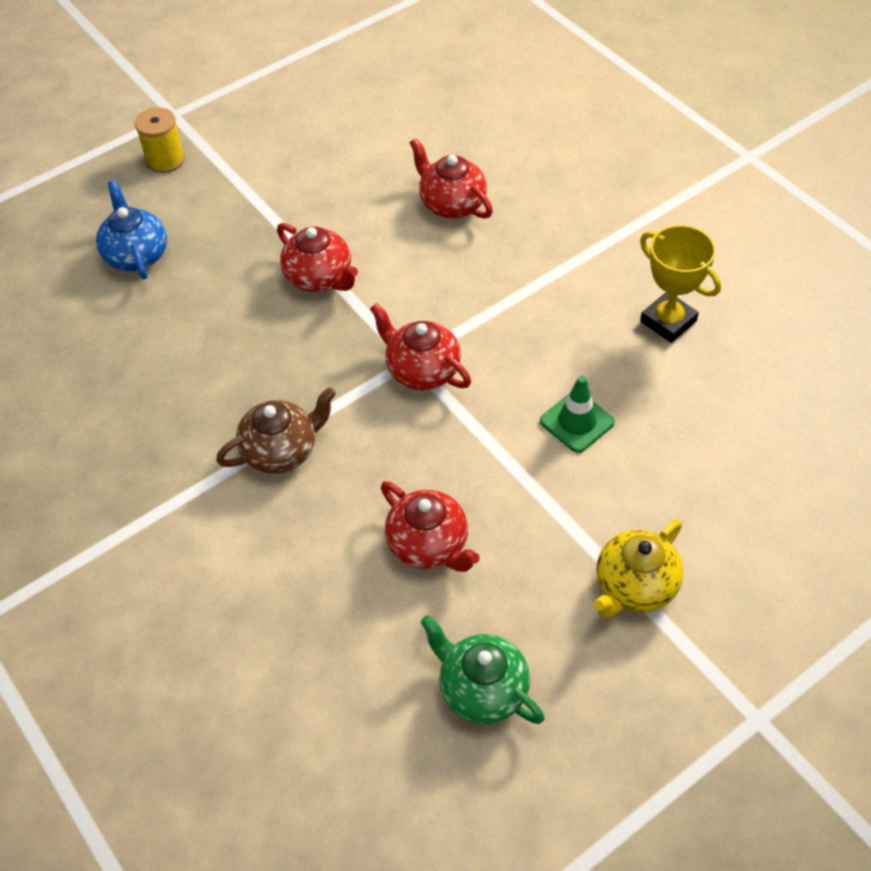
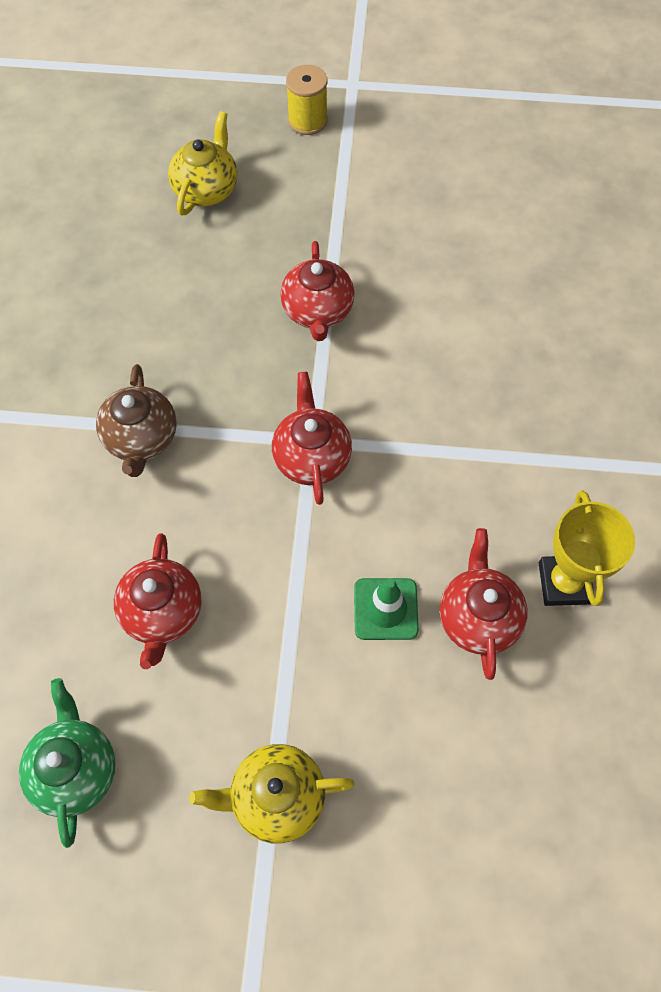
camera: 40 degrees right, 10 degrees up
blue teapot [96,181,167,279] -> yellow teapot [168,111,238,215]
brown teapot [216,387,336,474] -> brown teapot turned 75 degrees clockwise [96,364,177,477]
red teapot [410,138,493,219] -> red teapot moved to [440,528,528,680]

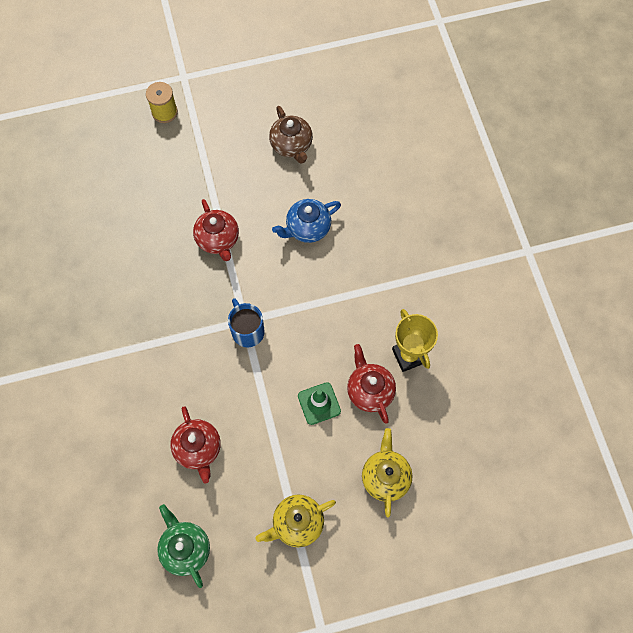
camera: 20 degrees left, 5 degrees up
brown teapot [96,364,177,477] -> brown teapot moved to [269,106,313,164]
yellow teapot [168,111,238,215] -> yellow teapot moved to [362,428,413,517]
red teapot [272,372,352,505] -> blue mug [228,298,265,347]
none -> blue teapot [272,199,341,243]

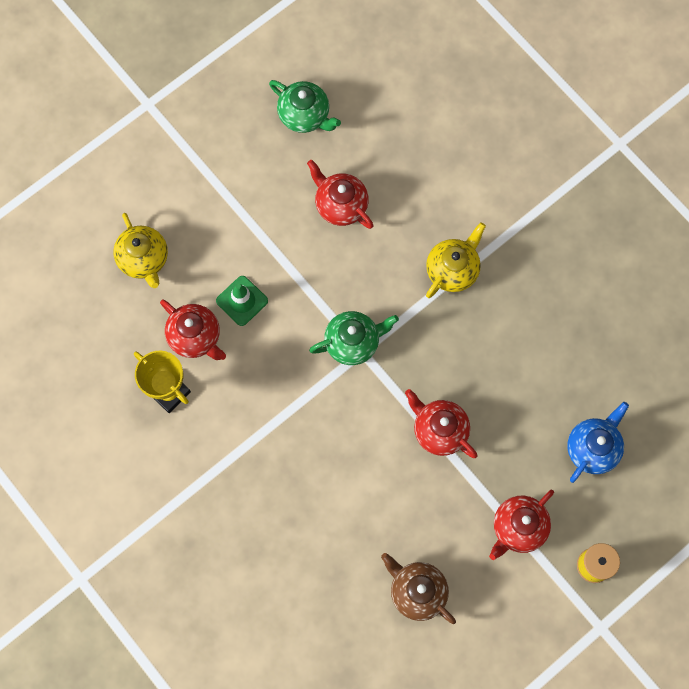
camera: 155 degrees right, 5 degrees up
blue mug [228,298,265,347] -> green teapot [309,311,399,365]
yellow teapot [256,495,336,547] -> yellow teapot moved to [426,222,486,298]
blue teapot [272,199,341,243] -> blue teapot moved to [567,402,629,483]
none -> red teapot [489,490,554,560]

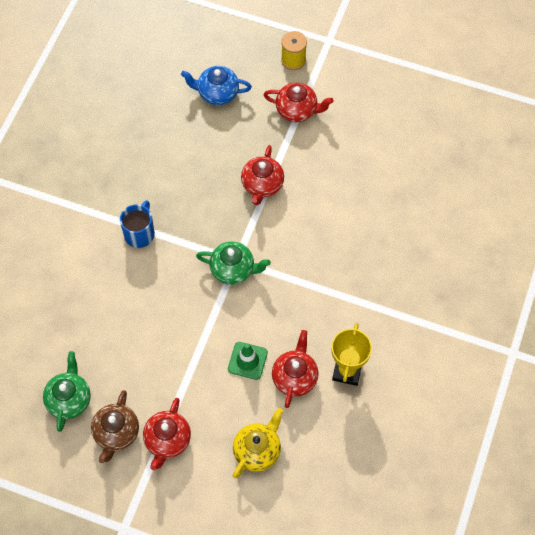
camera: 120 degrees left, 10 degrees down
red teapot [307,160,373,229] -> red teapot moved to [143,398,191,470]
green teapot [309,311,399,365] -> green teapot turned 150 degrees clockwise [196,241,271,285]
brown teapot [381,553,456,624] -> brown teapot moved to [91,390,139,463]
yellow teapot [426,222,486,298] -> blue mug [120,200,155,248]

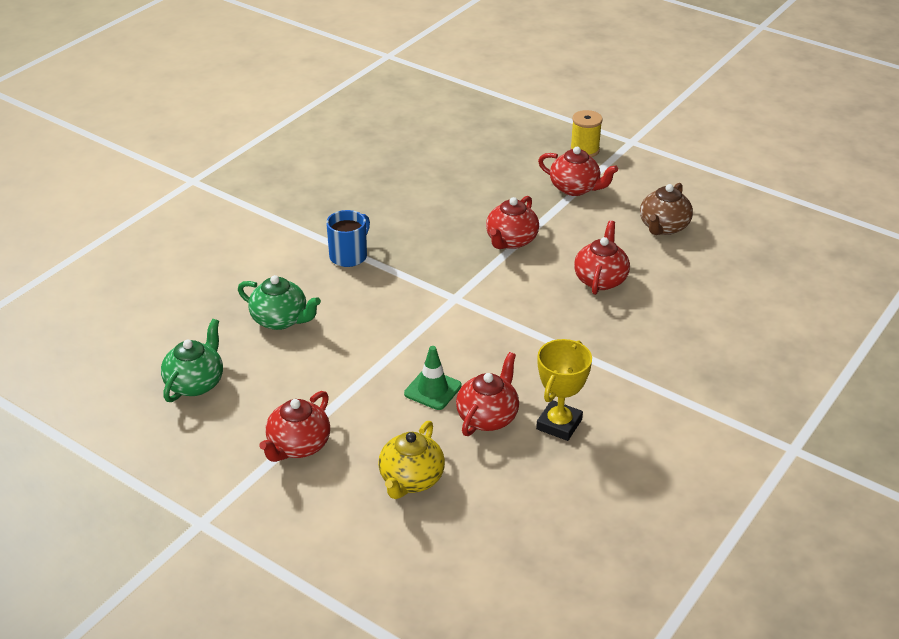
camera: 15 degrees right, 25 degrees down
brown teapot [91,390,139,463] -> brown teapot moved to [640,183,693,235]
blue teapot [181,66,252,105] -> none
green teapot [196,241,271,285] -> green teapot moved to [238,275,321,330]
yellow teapot [233,408,283,478] -> yellow teapot turned 150 degrees clockwise [378,421,445,499]
none -> red teapot [574,221,630,295]

